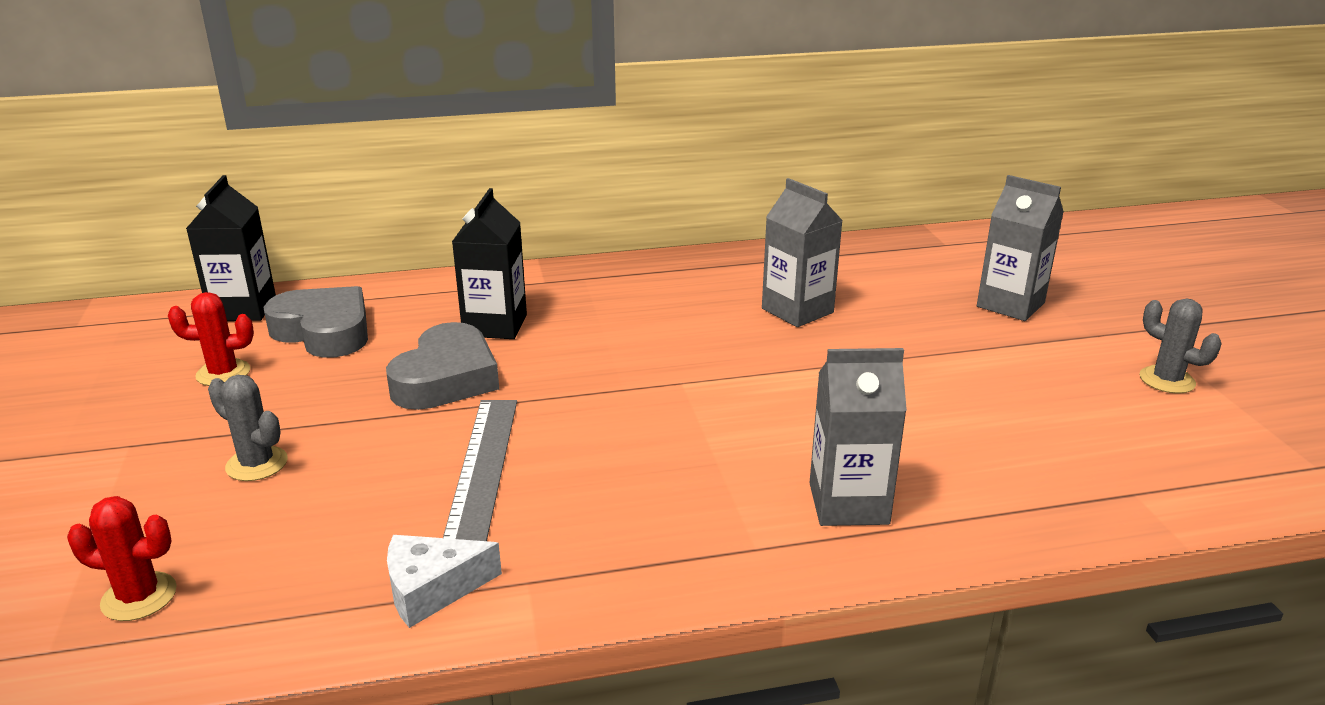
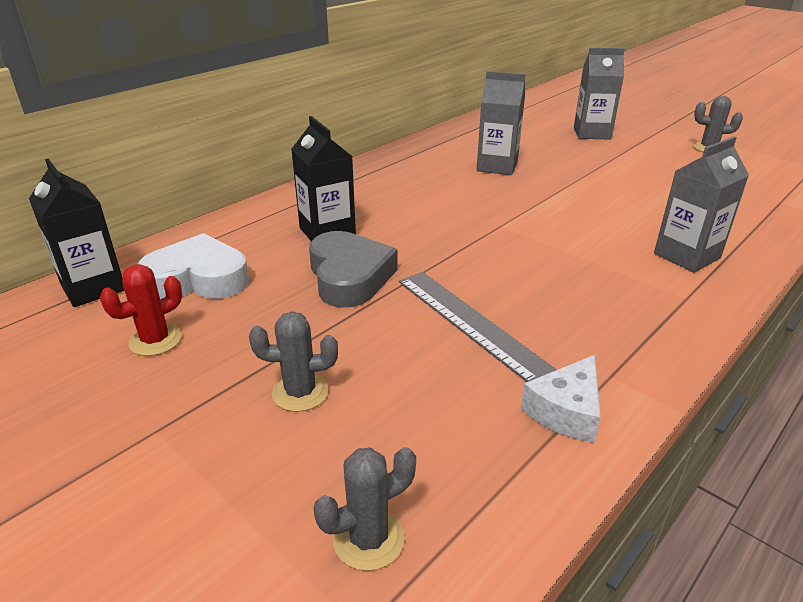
camera: 35 degrees left, 5 degrees up
red cactus [67,496,177,621] -> grey cactus [313,447,416,571]
grey heart [263,286,368,358] -> white heart [137,233,249,299]

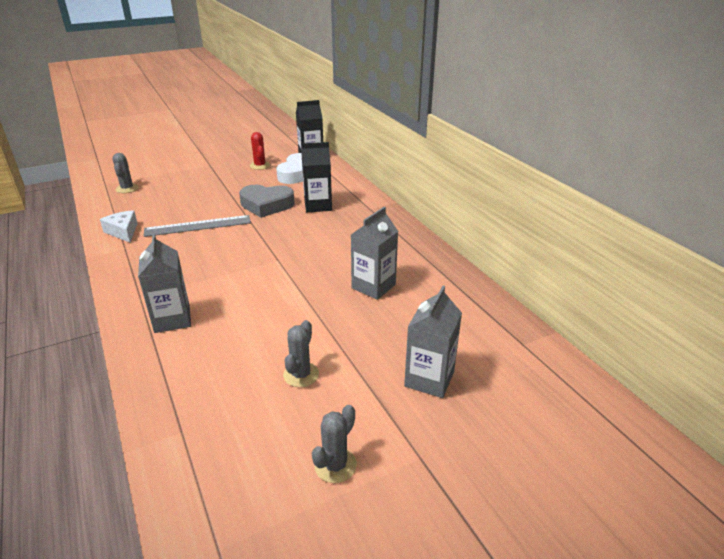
camera: 110 degrees right, 0 degrees up
grey cactus [249,311,338,412] -> grey cactus moved to [283,320,319,387]

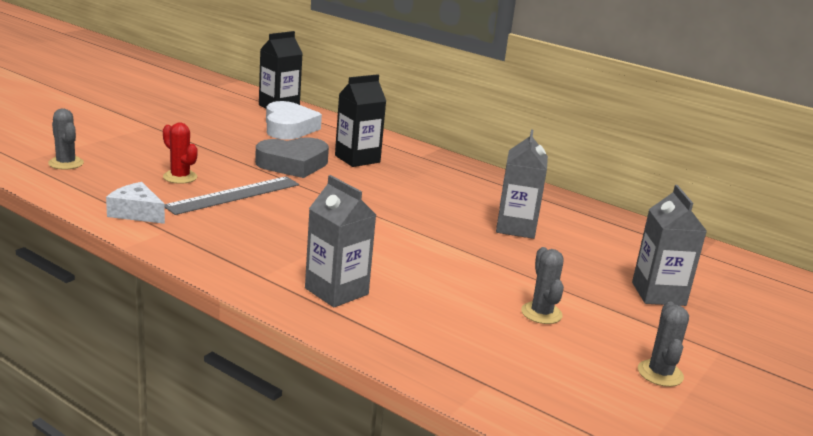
camera: 30 degrees left, 10 degrees down
red cactus [250,132,270,170] -> red cactus moved to [163,122,198,184]

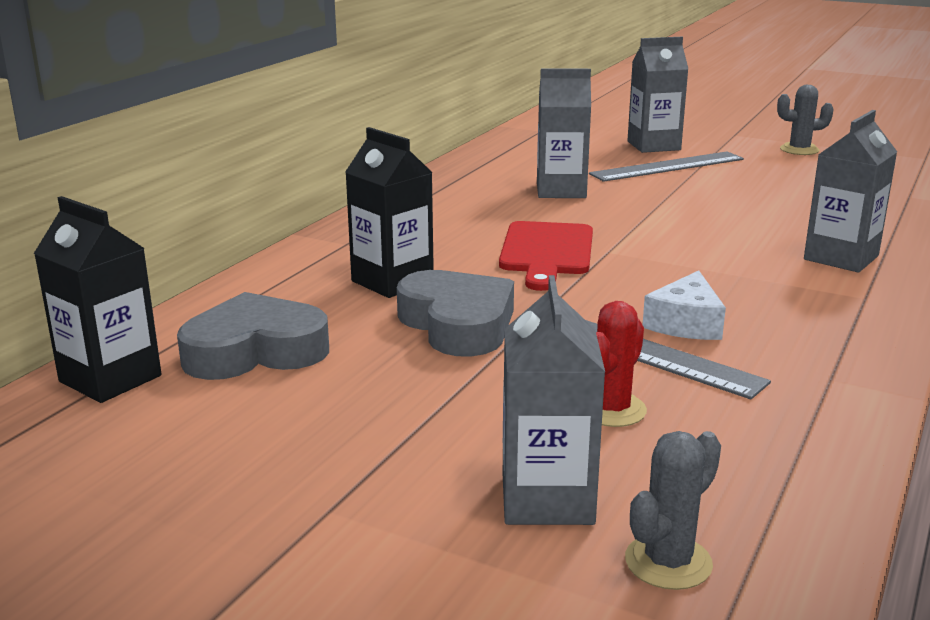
camera: 95 degrees left, 0 degrees up
white cheese [106,182,165,224] -> white cheese moved to [643,270,726,340]
white heart [266,101,322,140] -> grey heart [177,292,329,380]
grey cactus [521,247,564,324] -> none
none -> red cutting board [499,221,593,291]
none -> grey carton [503,275,605,525]
none -> grey ruler [589,151,744,182]

